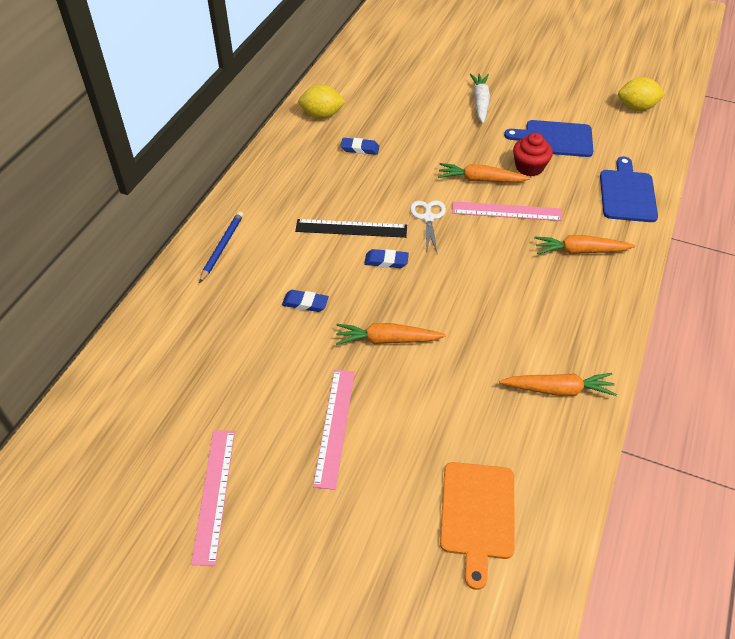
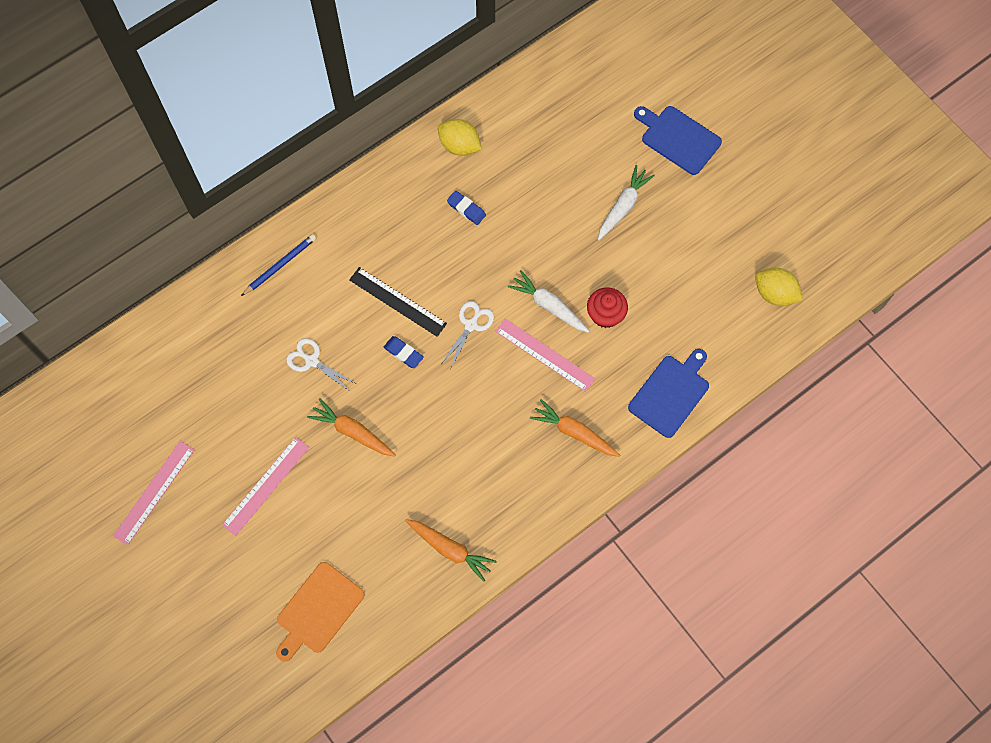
camera: 30 degrees right, 20 degrees up
blue eraser [282,290,329,312] -> white scissors [286,338,357,392]
orange carrot [438,163,530,182] -> white carrot [508,270,590,333]
blue cutting board [504,120,593,157] -> blue cutting board moved to [634,106,722,175]

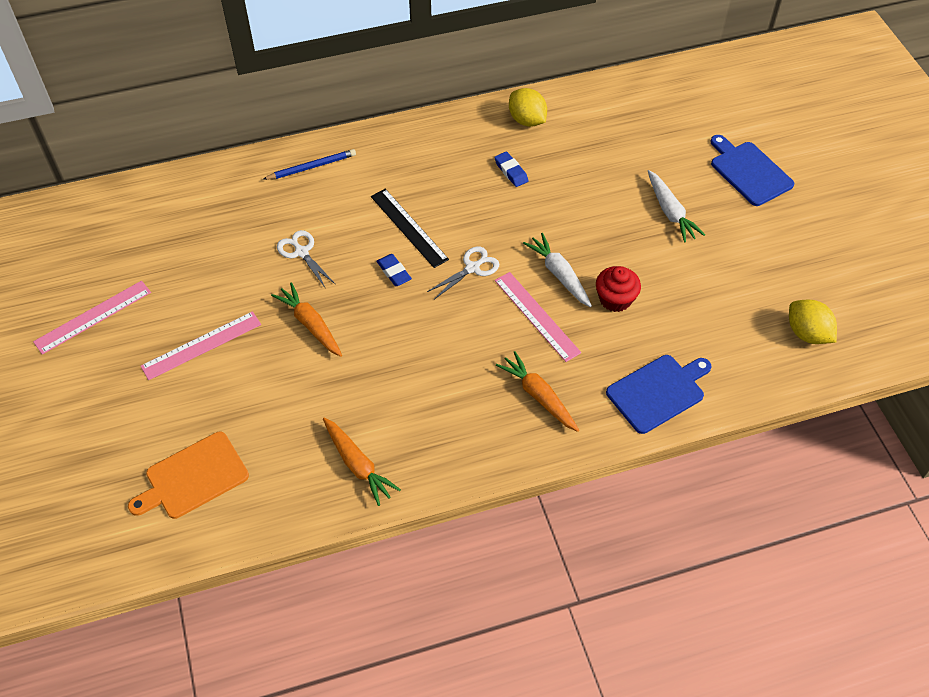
camera: 20 degrees right, 15 degrees down
white carrot [598,165,655,240] -> white carrot turned 105 degrees clockwise [648,170,705,243]

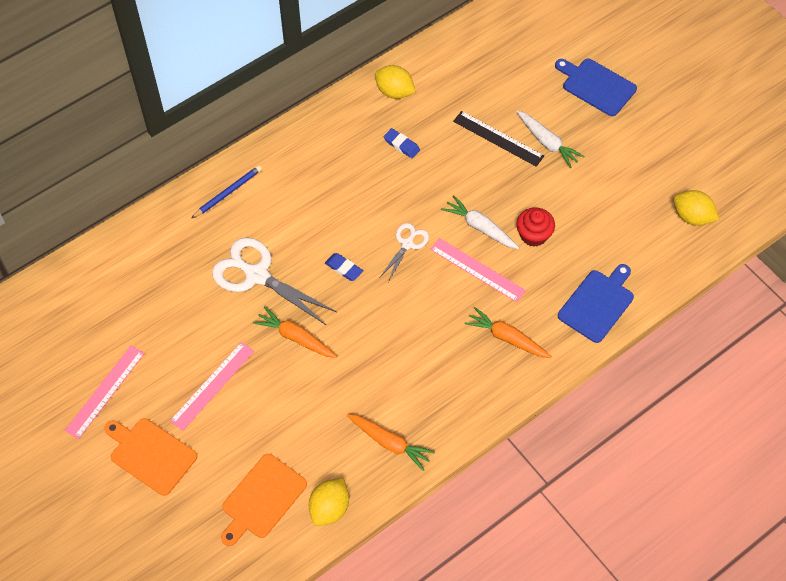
camera: 20 degrees left, 5 degrees up
white scissors [277,230,335,289] -> white scissors [212,237,337,325], size x1.86
black ruler [371,189,449,268] -> black ruler moved to [453,111,544,167]
none -> orange cutting board [104,418,197,496]
none -> yellow lemon [309,478,349,526]

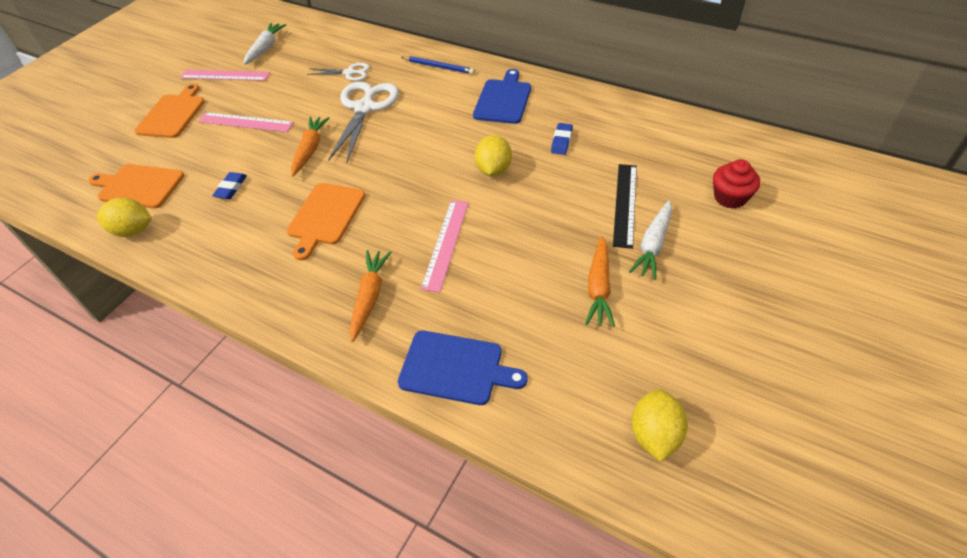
camera: 70 degrees right, 10 degrees down
blue eraser [325,253,363,281] -> blue eraser moved to [212,172,247,199]
orange carrot [347,414,435,471] -> orange carrot moved to [585,236,615,327]
yellow lemon [375,65,415,99] -> yellow lemon moved to [474,135,512,176]
white scissors [380,223,429,282] -> white scissors moved to [307,63,370,81]
white carrot [441,195,519,249] -> white carrot moved to [243,23,286,65]
red cupcake [517,208,555,247] -> red cupcake moved to [713,159,760,209]
blue cutting board [555,59,637,116] -> blue cutting board moved to [473,69,531,124]
none -> orange cutting board [287,183,365,260]

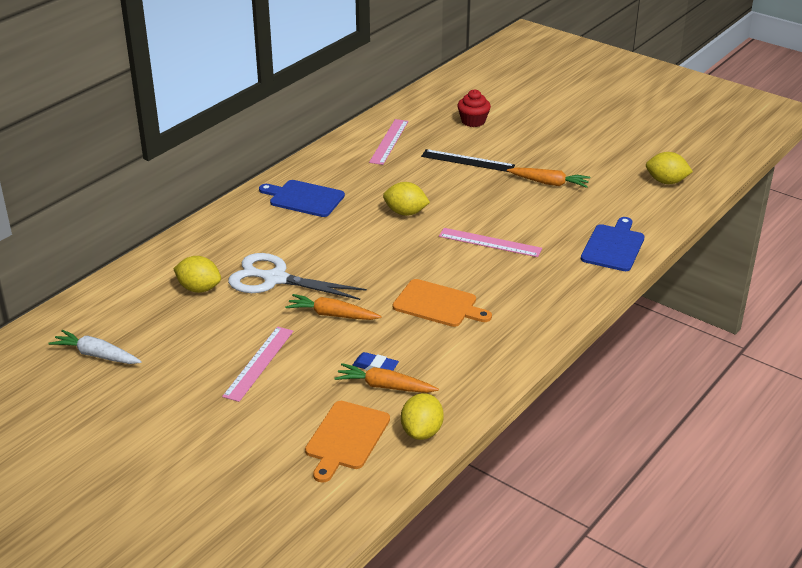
camera: 85 degrees left, 15 degrees down
orange cutting board [135,84,205,138] -> none
pink ruler [180,70,270,81] -> pink ruler moved to [369,119,408,165]
white scissors [307,63,370,81] -> yellow lemon [173,256,221,293]
orange carrot [350,250,392,342] -> orange carrot moved to [334,363,439,393]
blue pencil [401,56,475,74] -> none
blue eraser [551,123,573,155] -> none
white carrot [629,200,672,280] -> none

